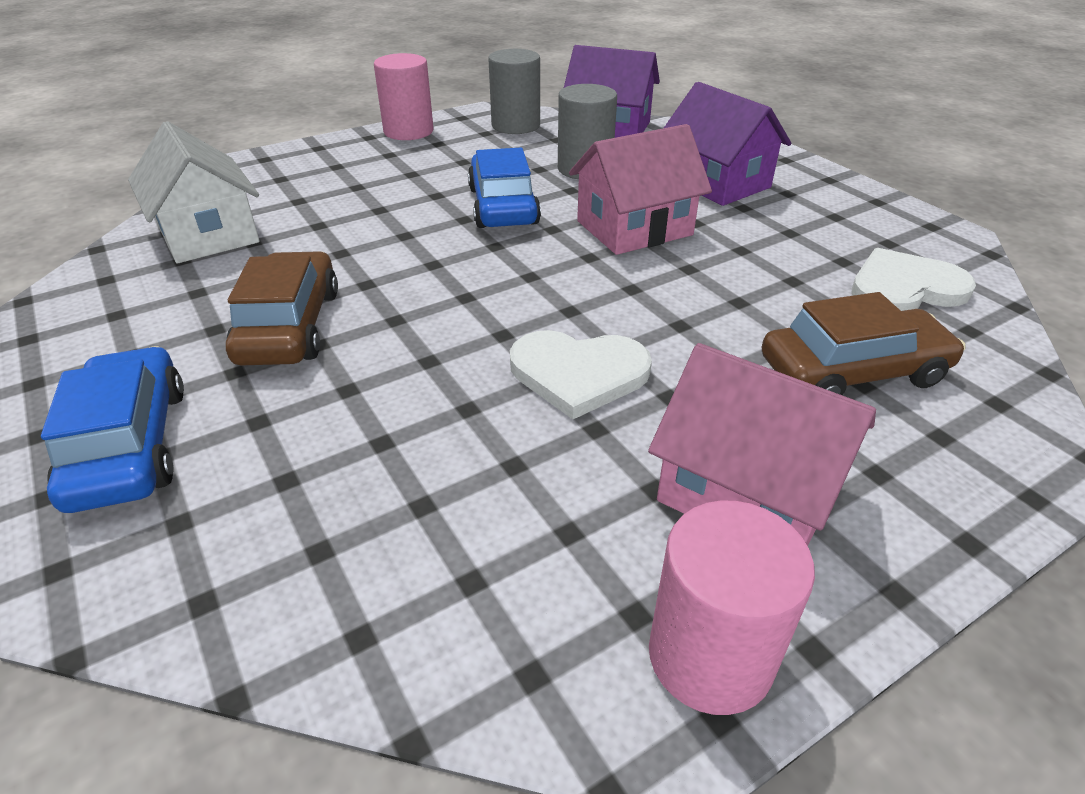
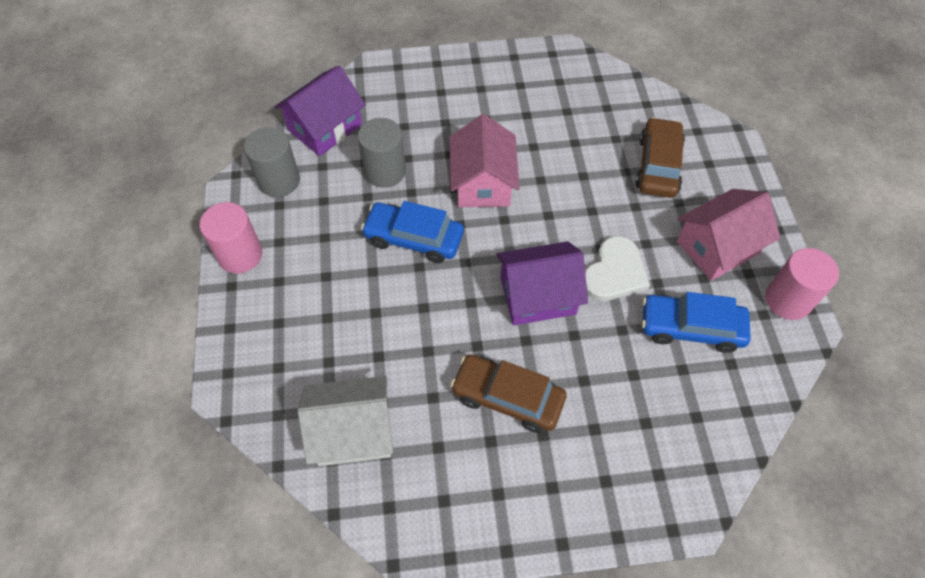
camera: 65 degrees left, 20 degrees up
blue car [41,346,184,513] -> blue car moved to [642,292,751,353]
purple house [664,82,791,206] -> purple house moved to [496,241,588,325]
white heart [851,248,976,311] -> none

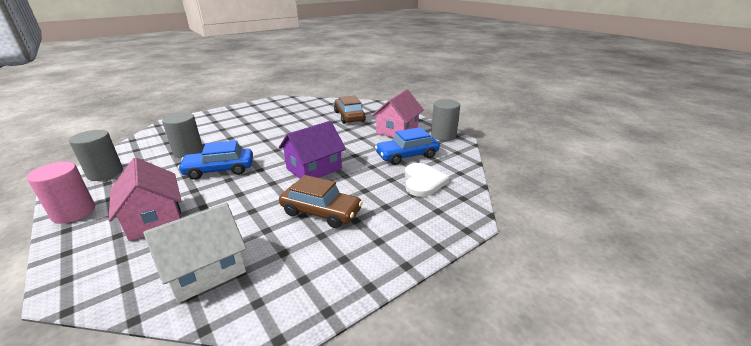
camera: 30 degrees left, 30 degrees down
purple house [274,66,366,156] -> none
pink house [450,114,520,207] -> pink house moved to [109,158,181,241]
brown car [450,354,567,433] -> brown car turned 150 degrees counterclockwise [279,175,363,228]
white heart [585,236,650,301] -> white heart moved to [405,163,450,197]
pink cylinder [765,248,839,320] -> grey cylinder [431,99,460,141]

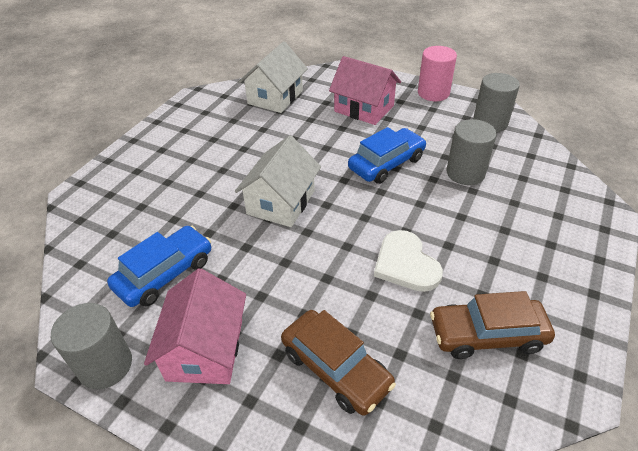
camera: 155 degrees right, 15 degrees up
purple house [279,121,346,179] -> white house [235,135,321,227]
brown car [279,175,363,228] -> brown car moved to [430,291,555,359]
white heart [405,163,450,197] -> white heart moved to [374,230,443,292]

